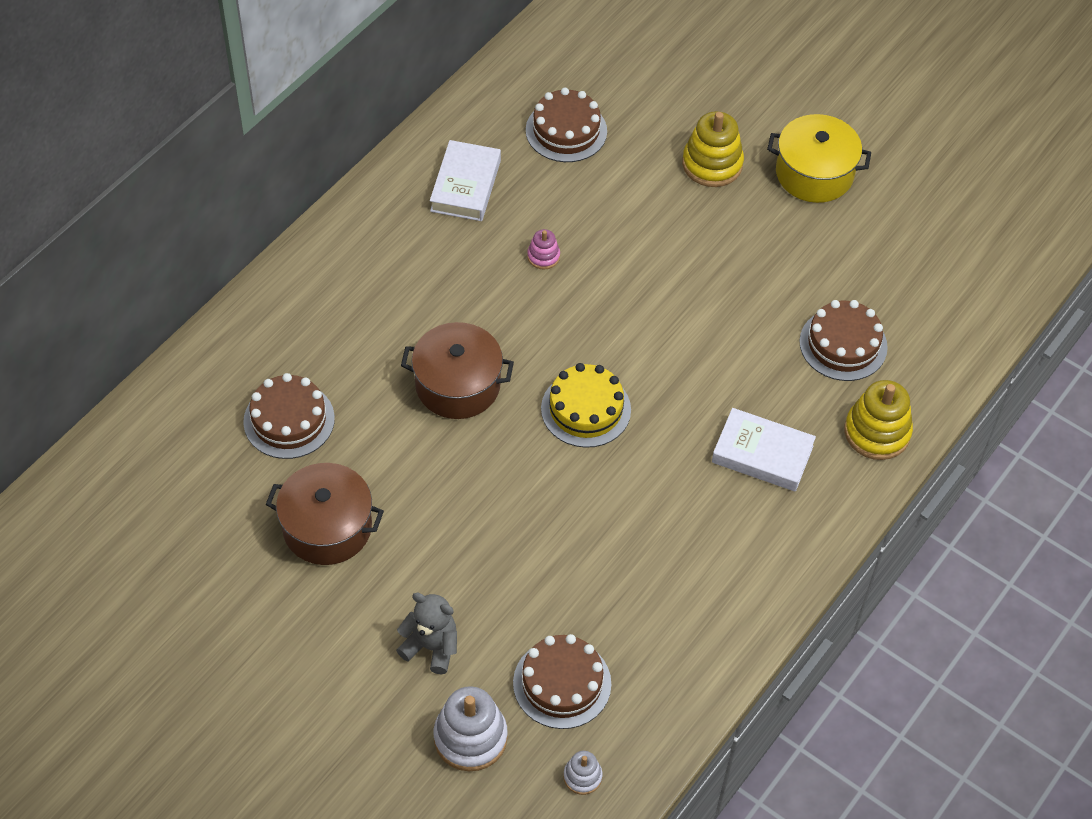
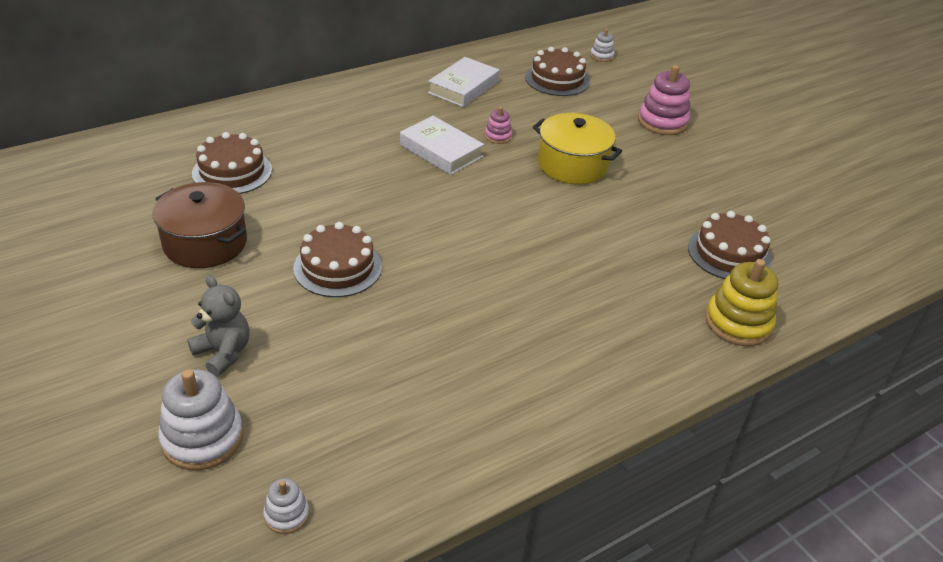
camera: 20 degrees right, 15 degrees down
brown pot [401,322,514,419] -> none
brown cake [513,634,611,729] -> brown cake moved to [293,222,382,297]
yellow cake [541,363,631,448] -> none
yellow stacking toy [682,111,744,187] -> pink stacking toy [638,65,690,135]
white book [712,408,816,492] -> white book moved to [400,116,484,175]
yellow pot [767,114,871,203] -> yellow pot moved to [533,113,622,184]
none -> white stacking toy [590,29,615,62]

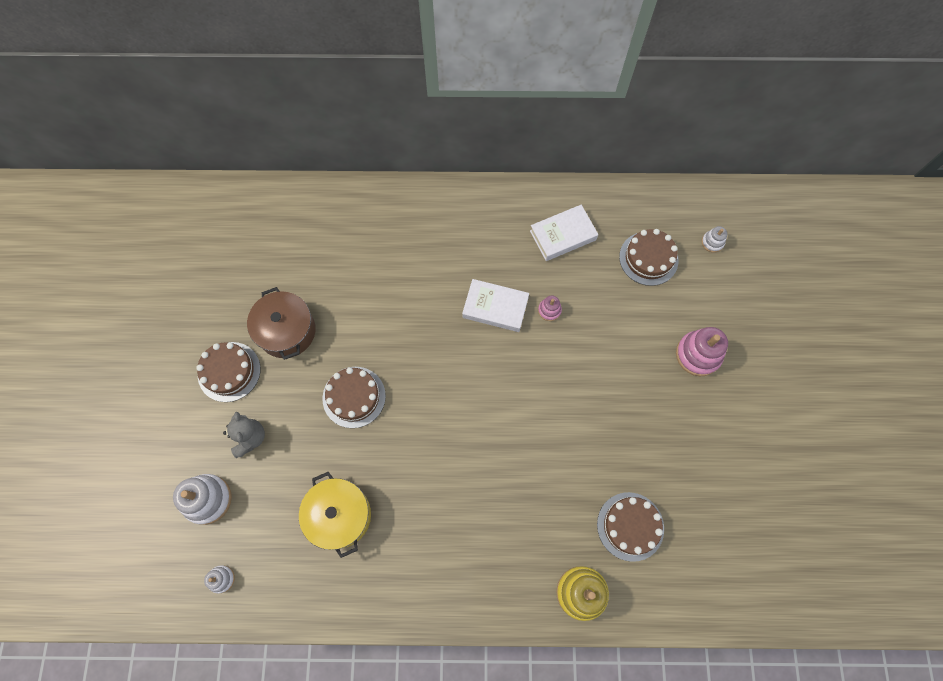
camera: 35 degrees right, 30 degrees up
brown cake [192,132,272,194] -> brown cake moved to [196,342,260,402]
white book [400,116,484,175] -> white book turned 60 degrees counterclockwise [462,279,529,332]
yellow pot [533,113,622,184] -> yellow pot moved to [299,472,371,558]

